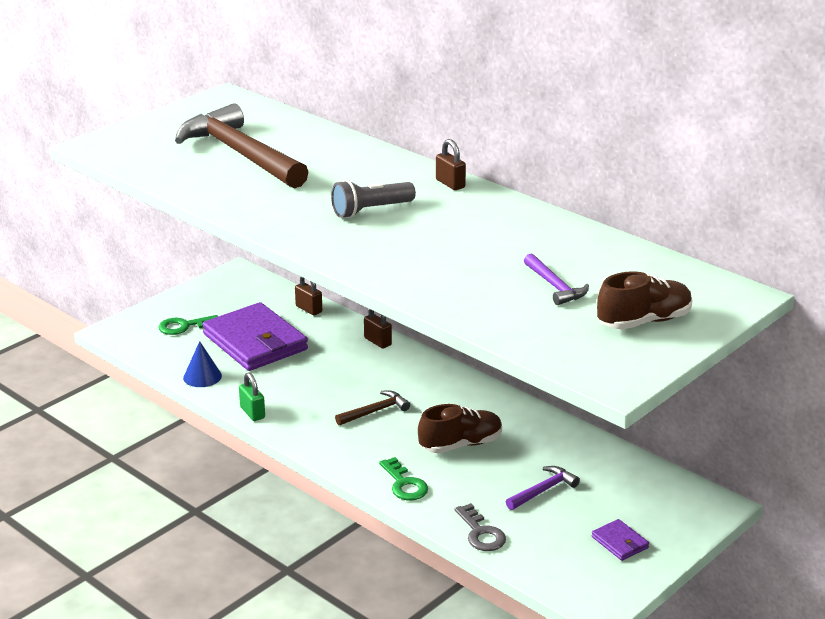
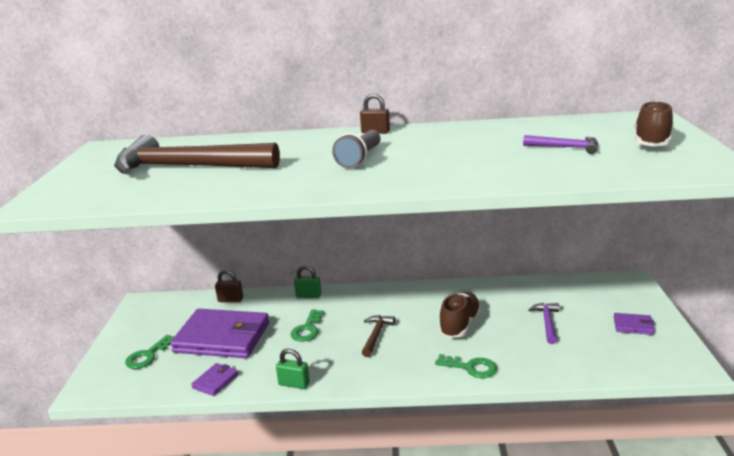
camera: 40 degrees left, 5 degrees down
blue cone [183,341,222,387] -> purple wallet [191,363,238,396]
brown padlock [364,309,392,348] -> green padlock [294,265,321,298]
grey key [454,503,506,551] -> none
none -> green key [291,309,324,342]

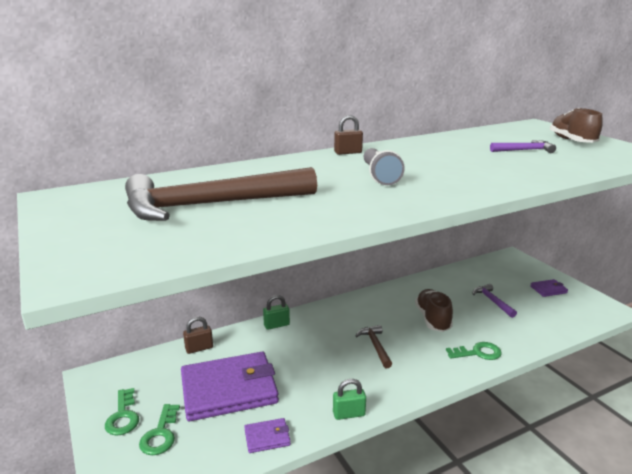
camera: 30 degrees left, 0 degrees up
purple wallet [191,363,238,396] -> purple wallet turned 75 degrees clockwise [244,418,291,453]
green key [291,309,324,342] -> green key moved to [105,388,139,436]

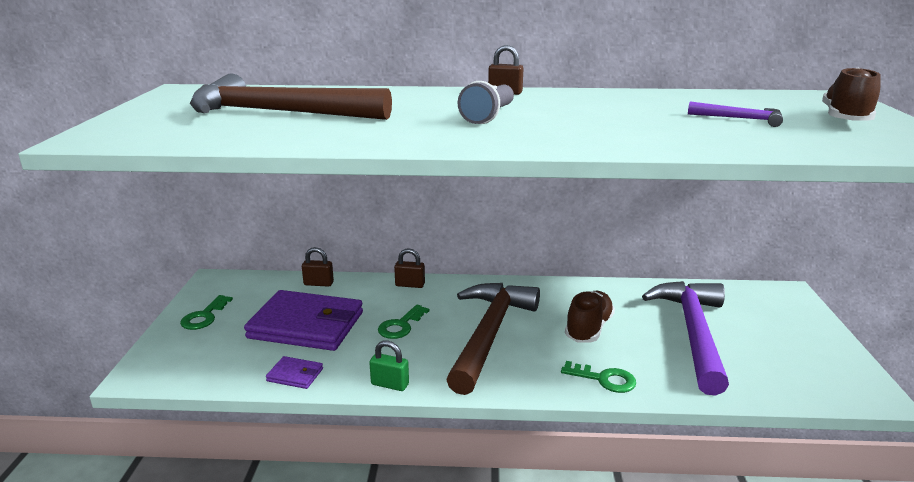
camera: 30 degrees right, 0 degrees up
green key [139,404,180,455] -> green key moved to [378,305,429,339]
green padlock [263,295,290,330] -> brown padlock [394,248,425,288]
brown hammer [355,325,392,368] -> brown hammer [446,283,540,395], size x2.31
purple hammer [473,284,517,318] -> purple hammer [642,281,729,396], size x2.31
purple wallet [530,279,568,297] -> none

